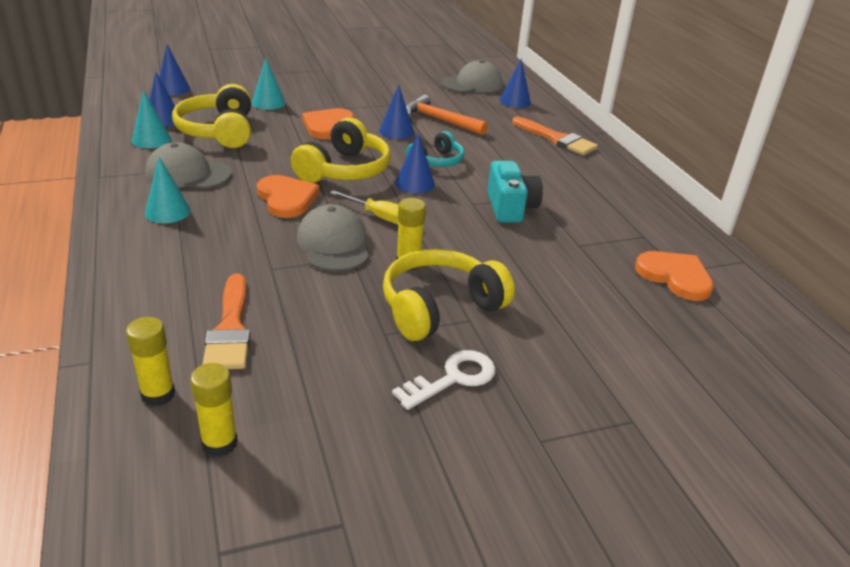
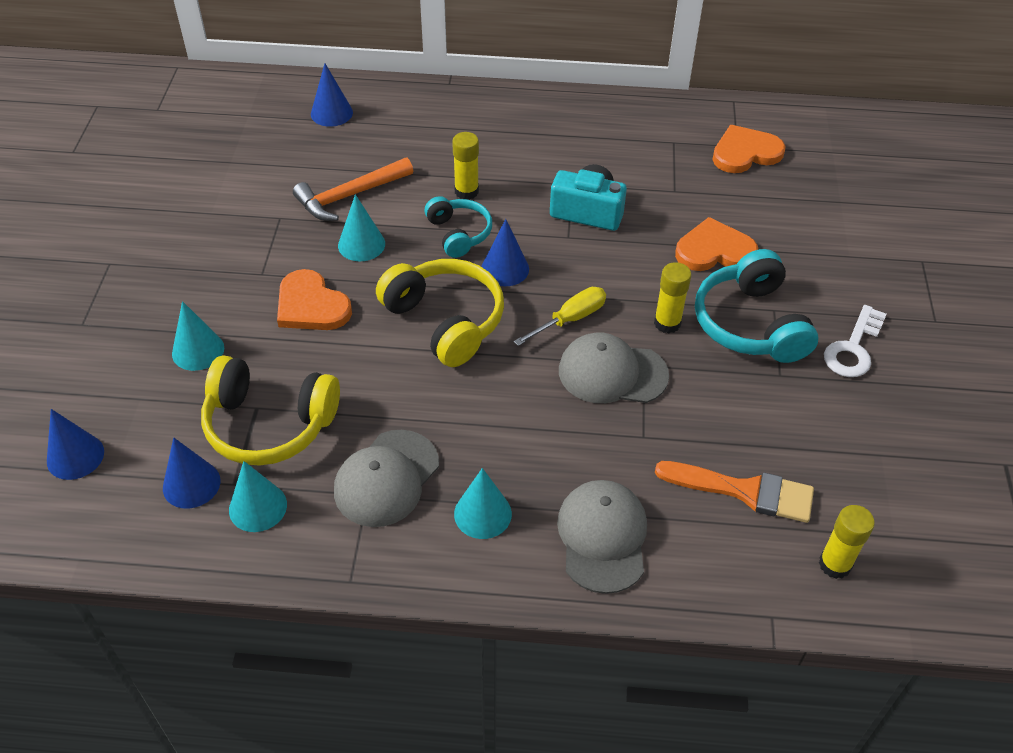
camera: 65 degrees left, 15 degrees up
yellow glue stick [190,363,238,457] -> yellow glue stick moved to [452,132,479,200]
orange heart [257,175,320,218] -> orange heart moved to [675,217,758,271]
blue cone [379,84,414,139] -> turquoise cone [338,194,385,261]
yellow headphones [383,249,515,341] -> turquoise headphones [695,249,818,363]
white key [392,350,496,410] -> white key turned 135 degrees counterclockwise [824,305,887,377]
grey cap [441,60,503,93] -> grey cap moved to [557,480,647,594]
orange brush [512,117,598,155] -> none

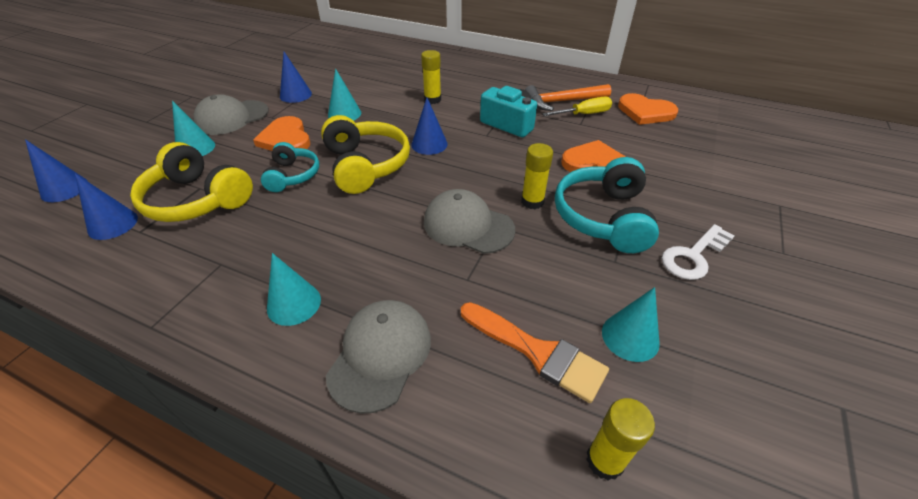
camera: 20 degrees right, 5 degrees down
turquoise cone [229,461,287,532] -> turquoise cone moved to [602,287,660,362]
orange hammer [293,158,413,221] -> orange hammer moved to [525,84,611,111]
blue cone [311,63,353,127] -> blue cone moved to [280,52,312,103]
grey cap [334,430,439,527] -> grey cap moved to [193,94,269,135]
turquoise headphones [424,196,492,258] -> turquoise headphones moved to [261,142,319,192]
yellow screwdriver [514,287,606,346] -> yellow screwdriver moved to [542,96,612,116]
orange heart [712,125,785,173] -> orange heart turned 150 degrees counterclockwise [618,93,678,125]

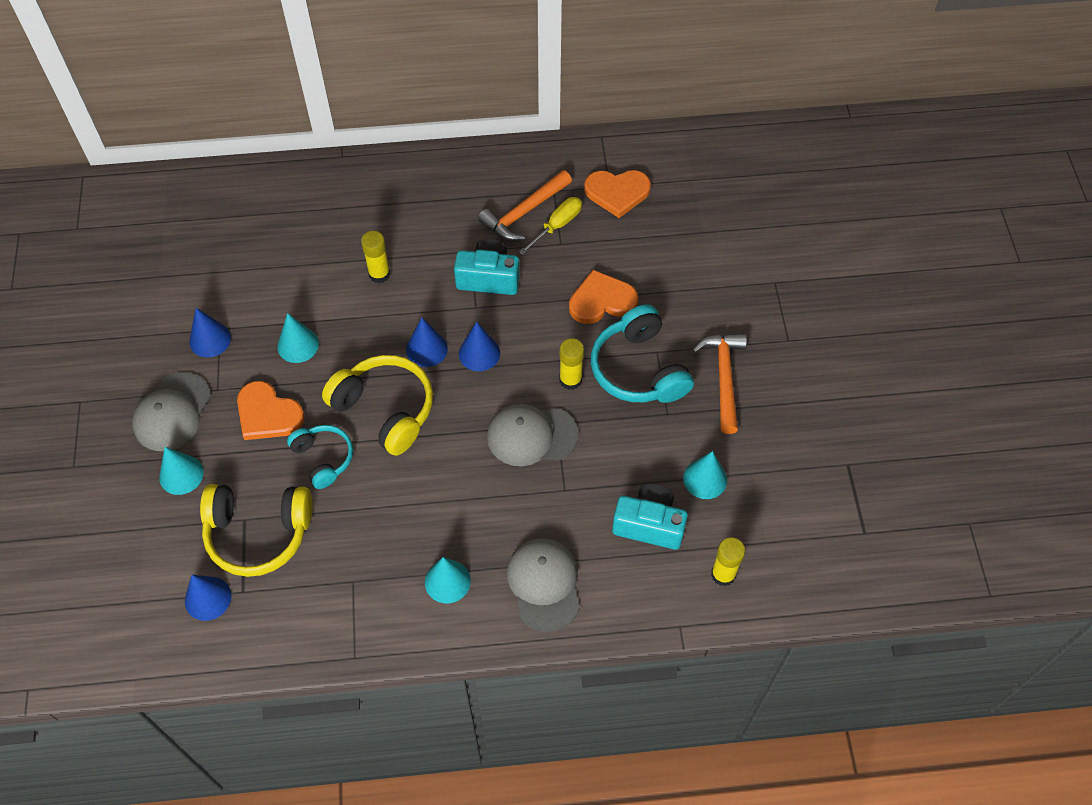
camera: 30 degrees left, 15 degrees up
blue cone [25,139,87,202] -> blue cone moved to [459,322,500,371]
orange brush [461,302,609,403] -> turquoise camera [612,483,688,550]
white key [662,224,735,280] -> orange hammer [692,333,747,434]

